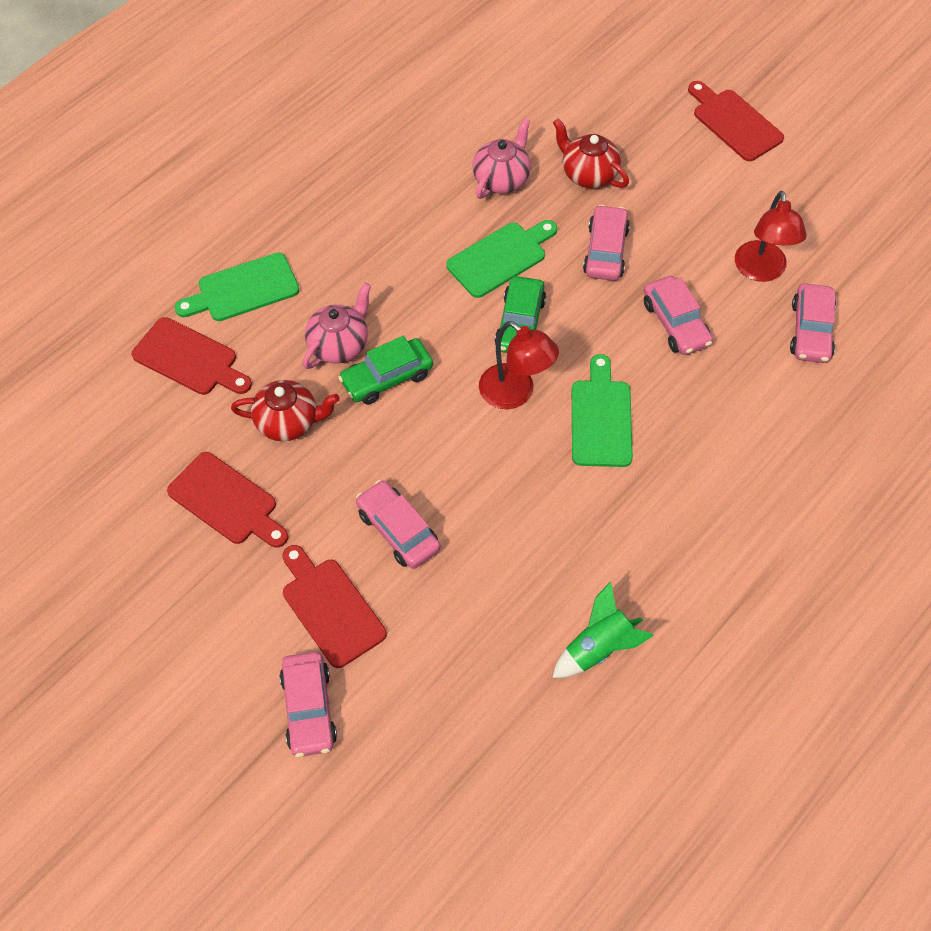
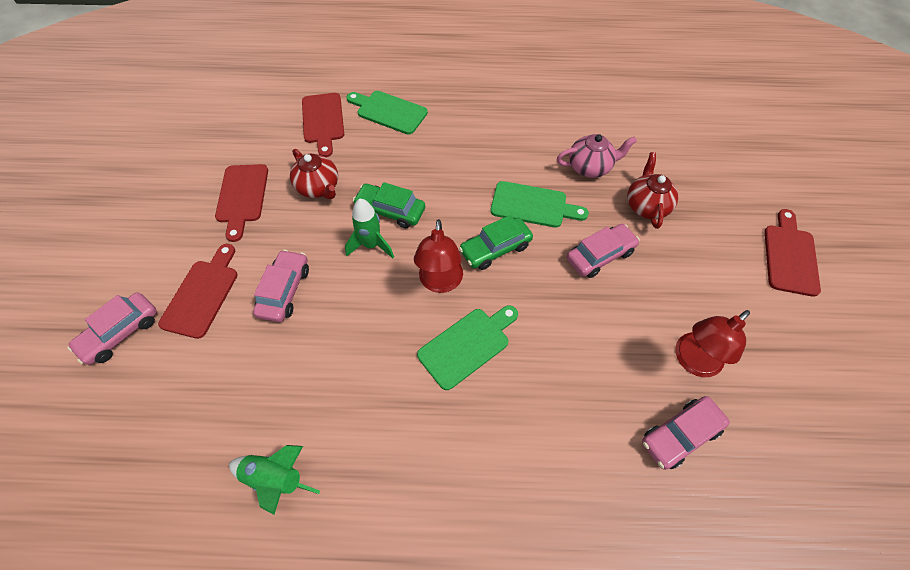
camera: 50 degrees right, 0 degrees up
pink teapot [303,283,371,369] -> none
pink car [644,276,713,355] -> none
none -> green rocket [345,199,394,258]

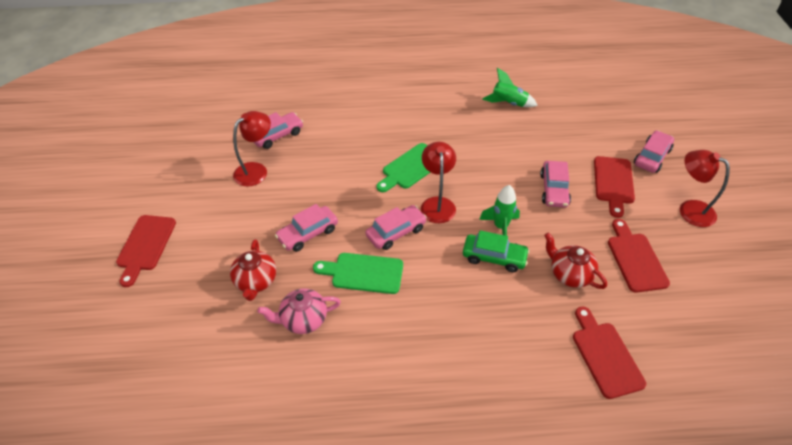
camera: 175 degrees right, 10 degrees down
green cutting board [346,91,428,135] -> none
green car [459,215,533,270] -> pink car [365,205,427,250]
none -> red lamp [680,150,730,227]

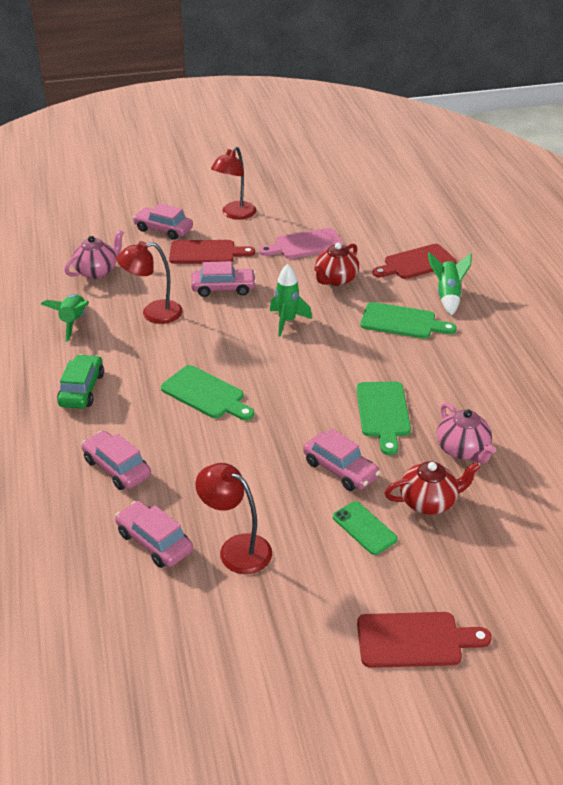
camera: 100 degrees left, 10 degrees down
pink car [365,205,427,250] -> pink car moved to [81,431,151,490]
red lamp [421,142,456,223] -> red lamp moved to [117,241,183,324]
green car [463,230,530,272] -> green car moved to [57,354,104,409]
red cutting board [608,219,670,293] -> pink cutting board [259,228,344,259]
none -> pink teapot [65,230,124,279]
none -> green phone [333,501,398,555]
none -> green cutting board [360,302,457,339]
none -> green rocket [428,252,472,316]

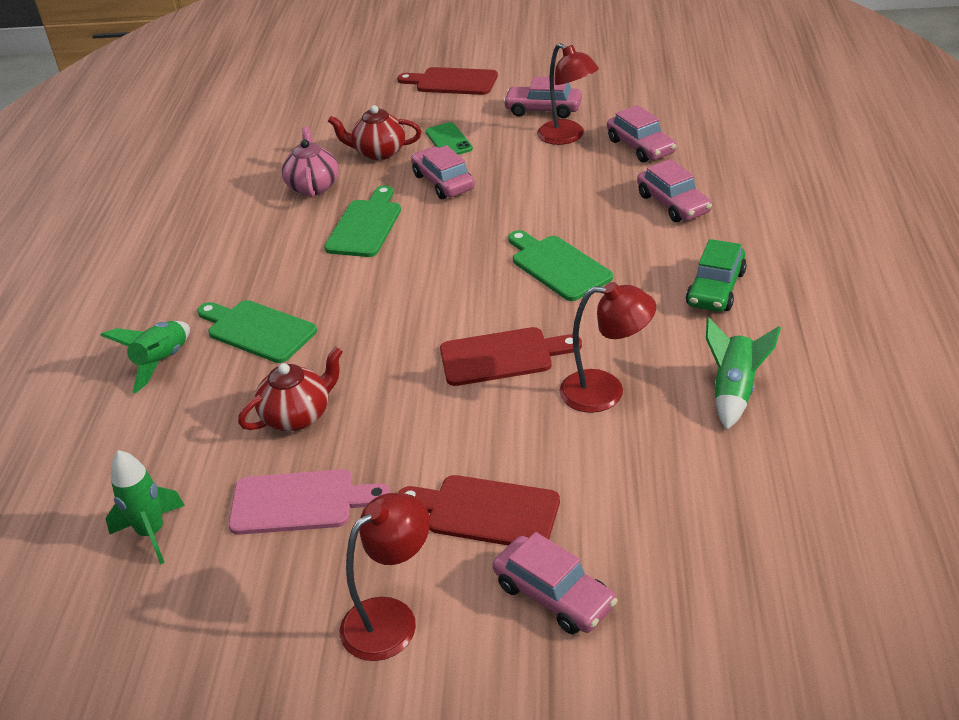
camera: 160 degrees left, 0 degrees up
pink teapot [65,230,124,279] -> none
pink car [191,261,257,297] -> pink car moved to [503,77,582,118]
green rocket [270,264,312,337] -> green rocket moved to [106,450,185,564]
red cutting board [372,244,457,279] -> red cutting board moved to [440,327,582,386]

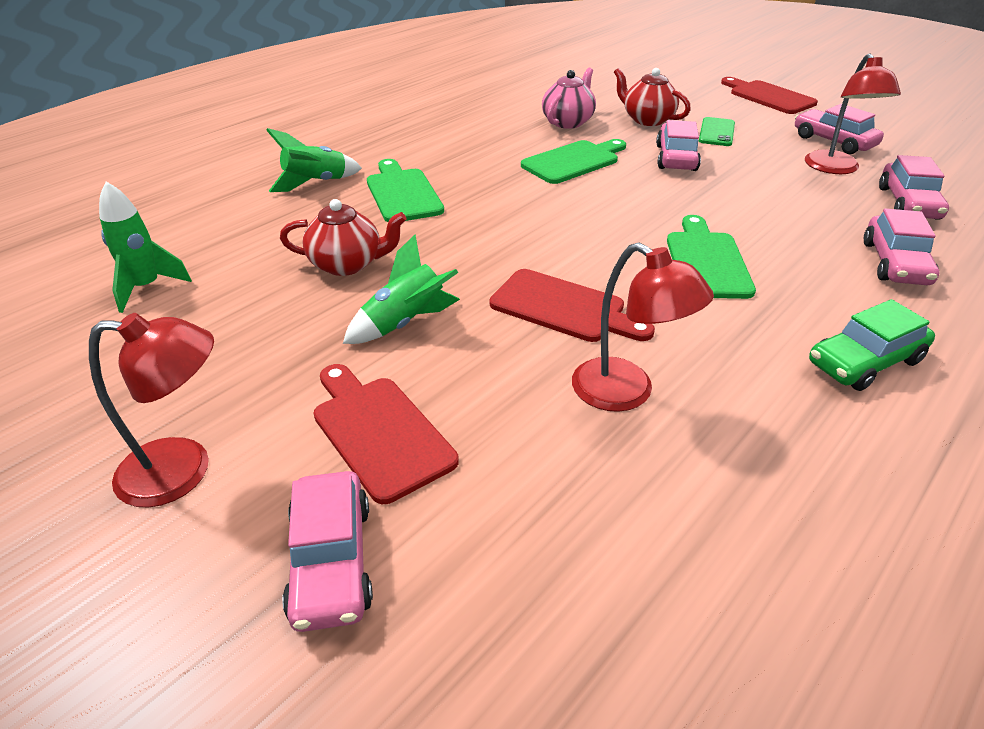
camera: 35 degrees right, 0 degrees up
pink cutting board [228,469,391,535] -> none
green rocket [706,317,781,430] -> green rocket moved to [343,235,460,344]

